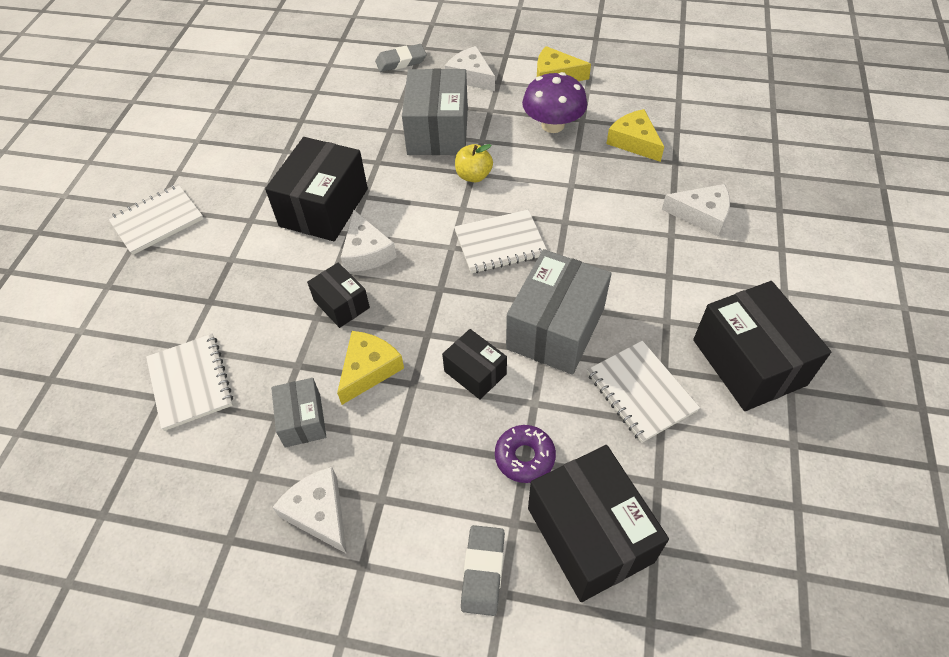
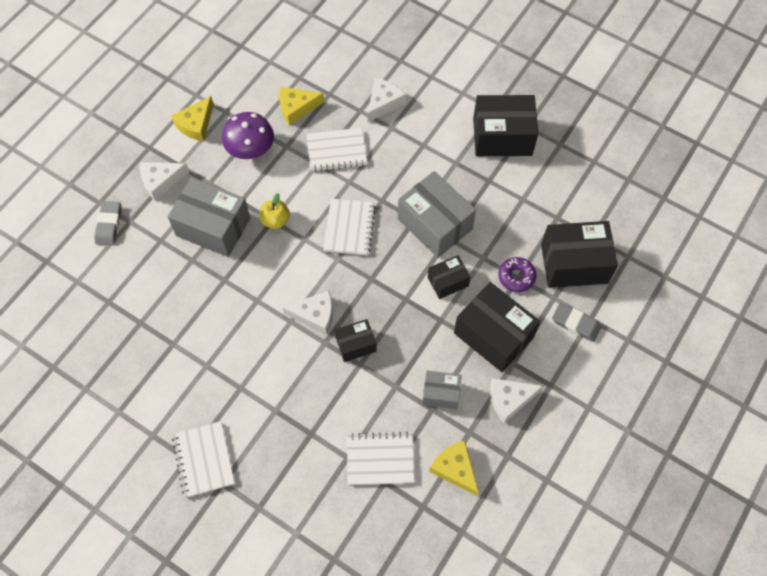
camera: 70 degrees left, 10 degrees up
black box [265,137,368,241] -> black box moved to [454,282,540,372]
yellow cheese [337,331,404,405] -> yellow cheese moved to [429,440,479,496]
white notebook [587,341,700,443] -> white notebook moved to [306,128,367,172]

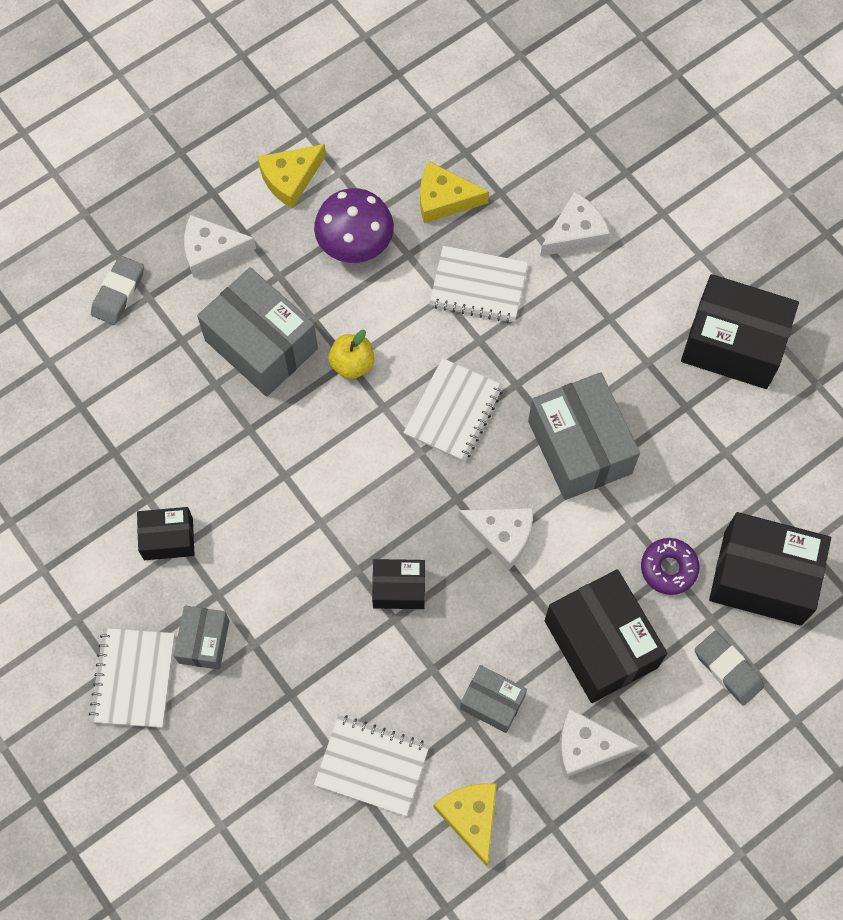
camera: 20 degrees right, 5 degrees up
white cheese [282,290,333,335] -> white cheese moved to [458,508,533,570]
black box [428,255,471,299] -> black box moved to [137,507,195,560]
none -> grey box [174,606,230,670]

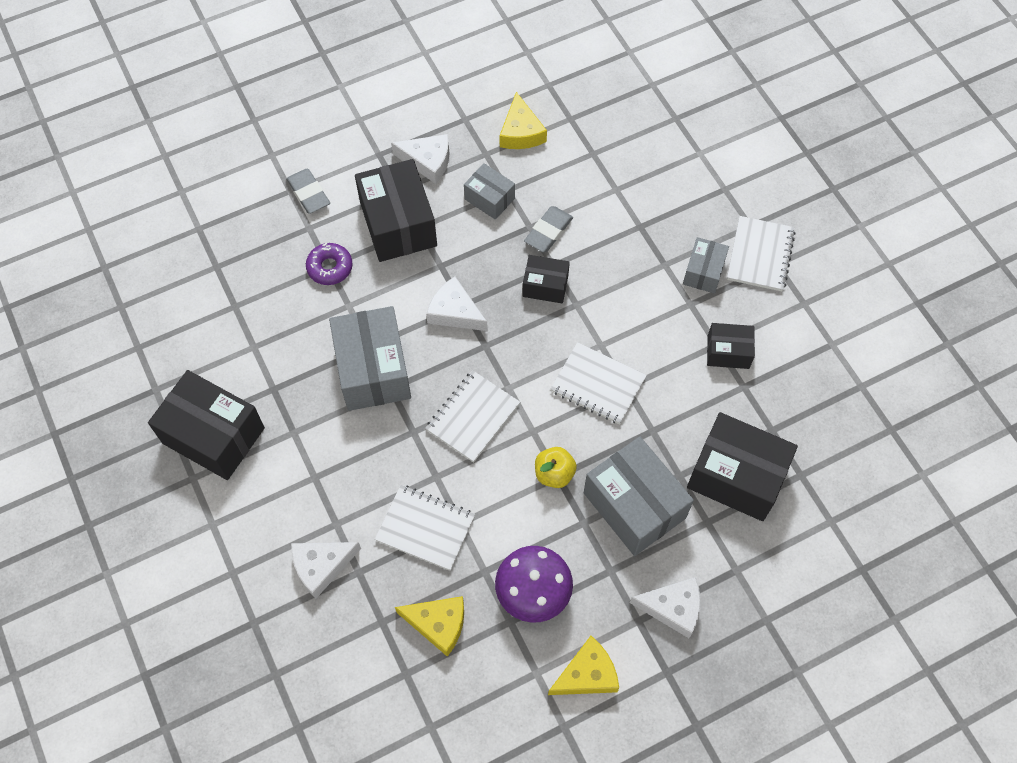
camera: 170 degrees left, 5 degrees down
grey eraser [91,255,144,325] -> grey eraser moved to [524,206,573,253]
white notebook [314,715,430,816] -> white notebook moved to [551,342,647,424]
black box [709,512,831,626] -> black box moved to [687,412,798,521]

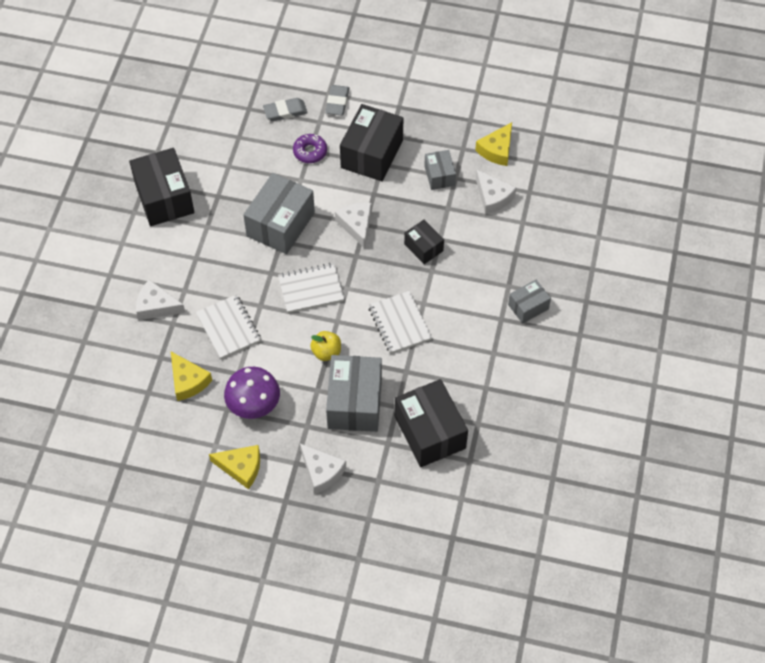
camera: 40 degrees right, 5 degrees down
white cheese [391,134,449,184] -> white cheese moved to [476,169,516,214]
grey eraser [524,206,573,253] -> grey eraser moved to [263,98,307,121]
black box [707,323,755,369] -> none
white notebook [727,216,795,291] -> none

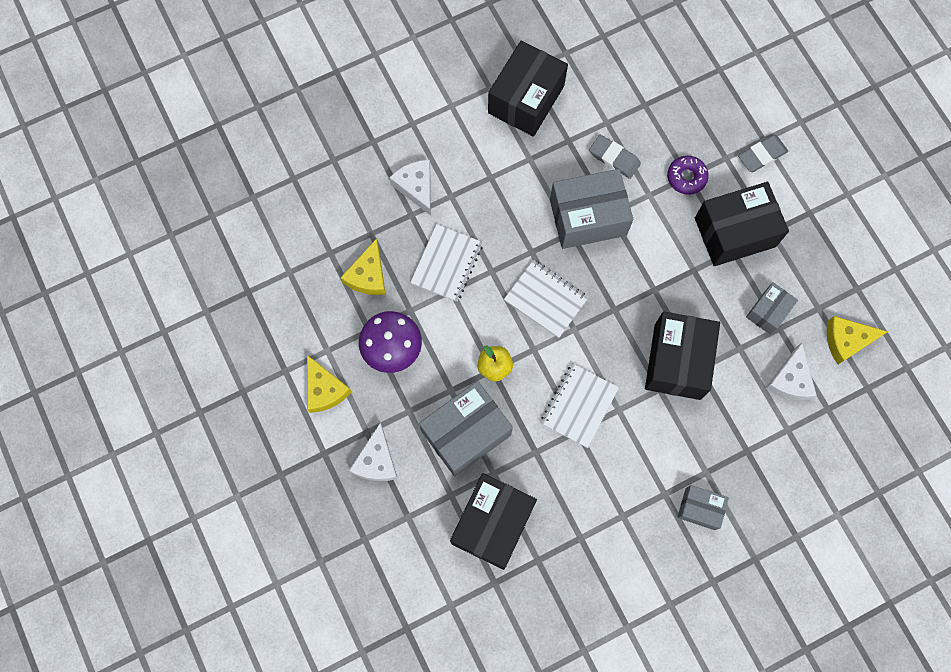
camera: 50 degrees right, 15 degrees up
grey eraser [263,98,307,121] -> grey eraser moved to [589,135,641,179]
white cheese [335,202,372,248] -> none
black box [404,220,444,264] -> black box [645,312,720,400], size x1.85

